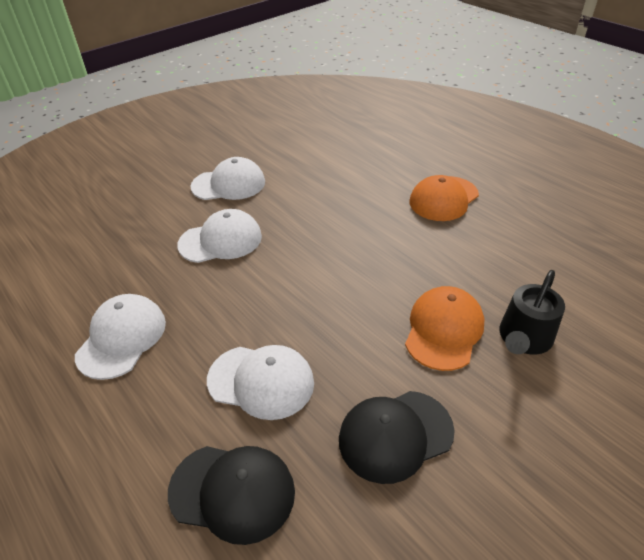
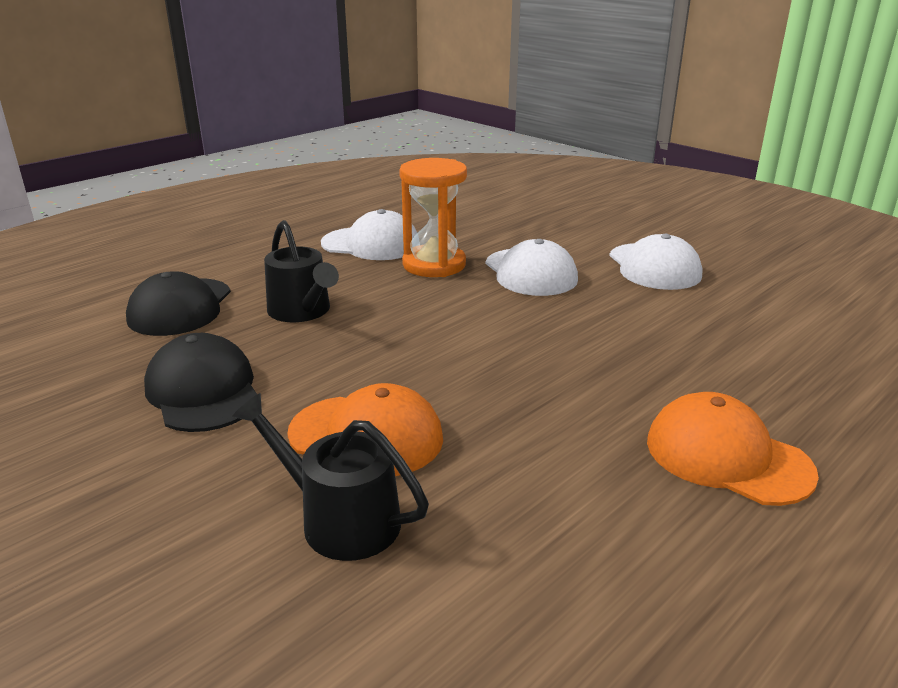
camera: 85 degrees right, 15 degrees down
white cap [207,345,314,420] -> black watering can [264,220,339,322]
none -> orange hourglass [399,158,467,277]

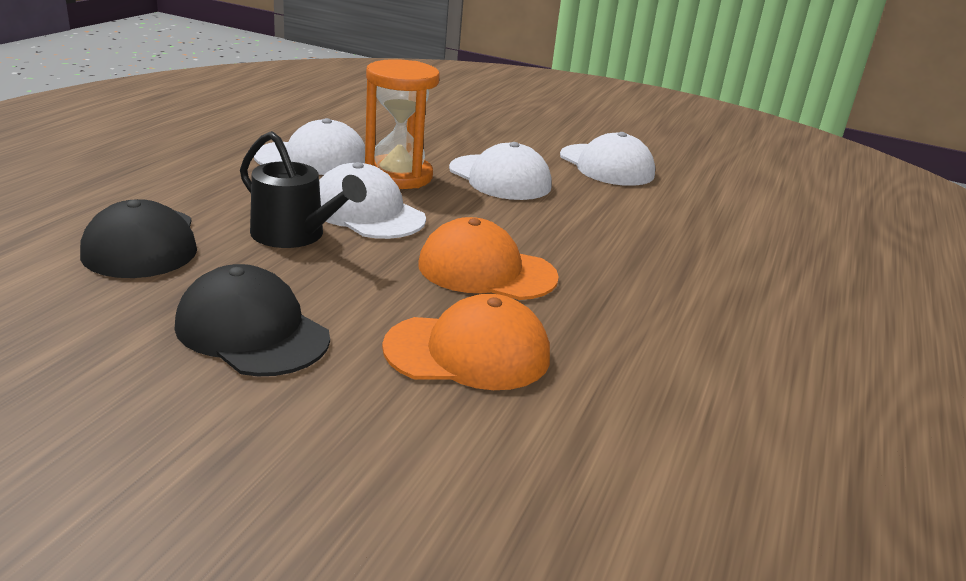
camera: 25 degrees left, 0 degrees up
black watering can [232,393,429,561] -> none
orange cap [647,392,819,506] -> orange cap moved to [418,217,559,300]
none -> white cap [319,162,426,239]

